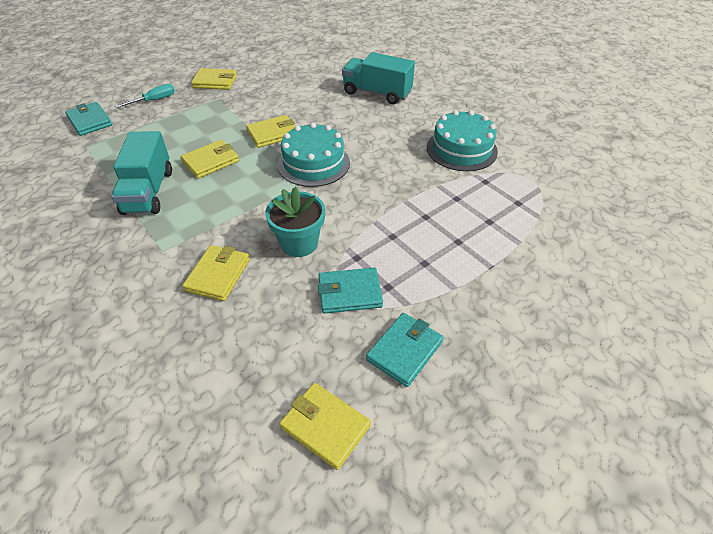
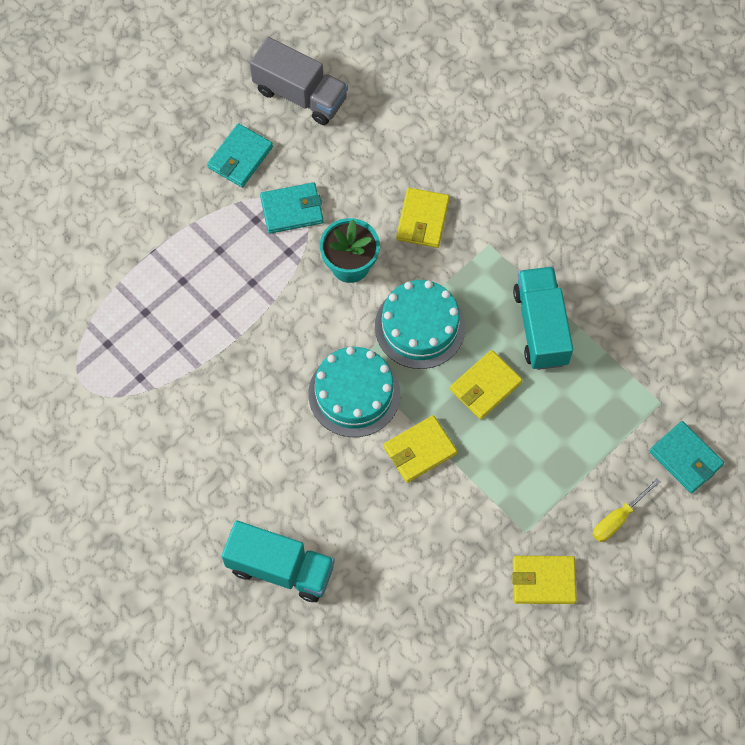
camera: 175 degrees right, 20 degrees up
turquoise screwdriver [115,84,175,108] -> yellow screwdriver [593,478,661,542]
yellow wallet [279,383,371,470] -> grey truck [250,37,348,125]
turquoise cake [427,110,498,171] -> turquoise cake moved to [375,280,465,369]

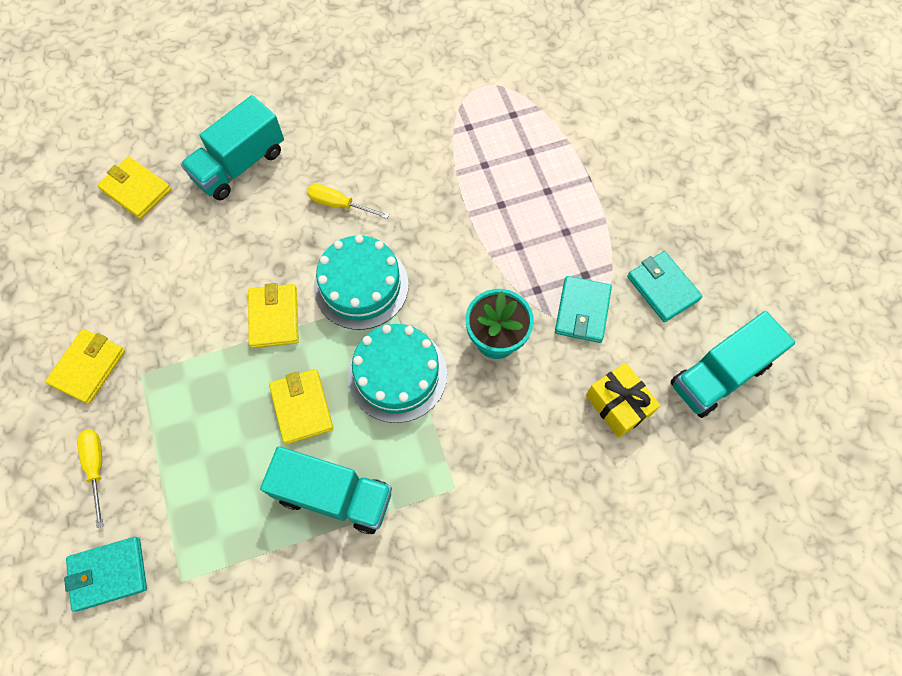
camera: 115 degrees right, 0 degrees up
grey truck [250,37,348,125] -> turquoise truck [671,311,795,418]
yellow wallet [396,188,449,248] -> yellow wallet moved to [97,156,171,219]
none -> yellow screwdriver [307,184,389,219]
none -> yellow gift [586,363,661,438]

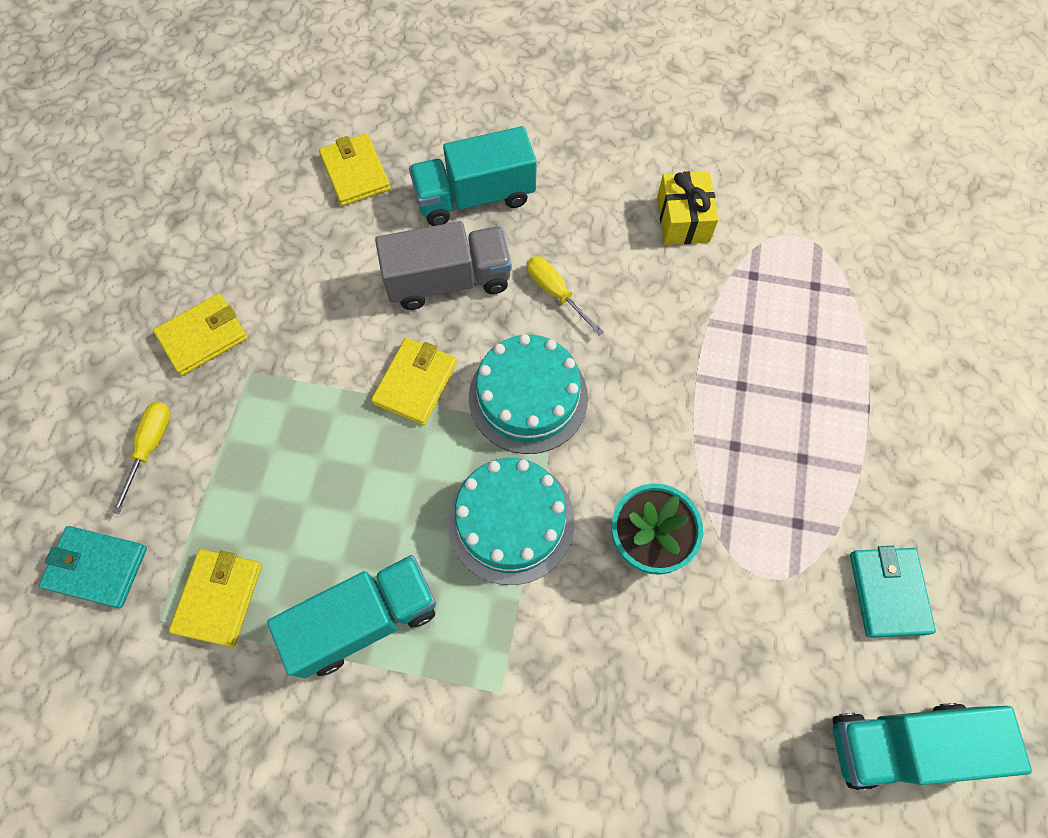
camera: 30 degrees right, 0 degrees up
turquoise truck [260,446,392,534] -> turquoise truck turned 75 degrees counterclockwise [267,555,436,678]
yellow wallet [269,369,334,444] -> yellow wallet moved to [169,549,262,647]
turquoise wallet [555,276,612,343] -> none
yellow gift [586,363,661,438] -> yellow gift moved to [657,171,719,245]
none -> grey truck [375,221,512,310]

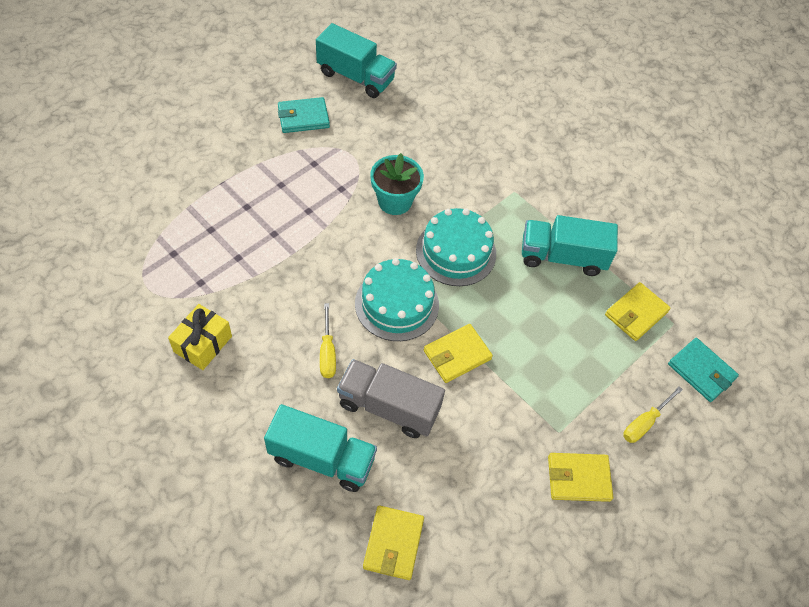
camera: 150 degrees left, 10 degrees down
turquoise wallet [850,546,936,638] -> turquoise wallet turned 45 degrees clockwise [278,97,330,133]

